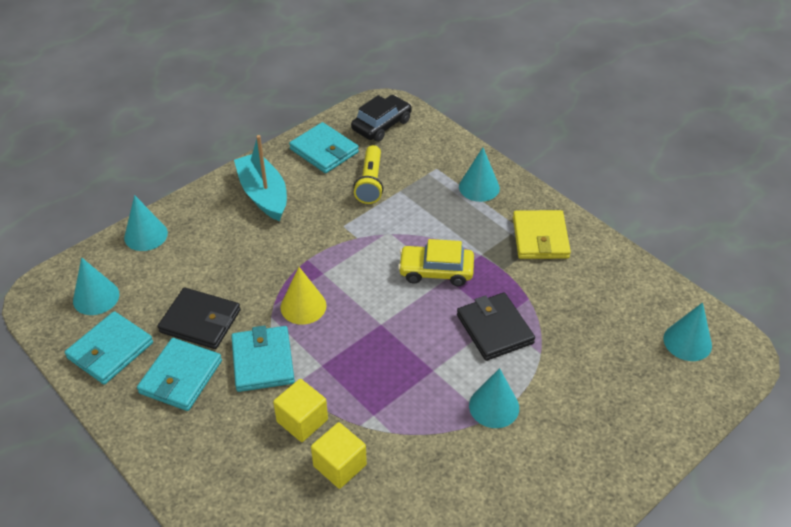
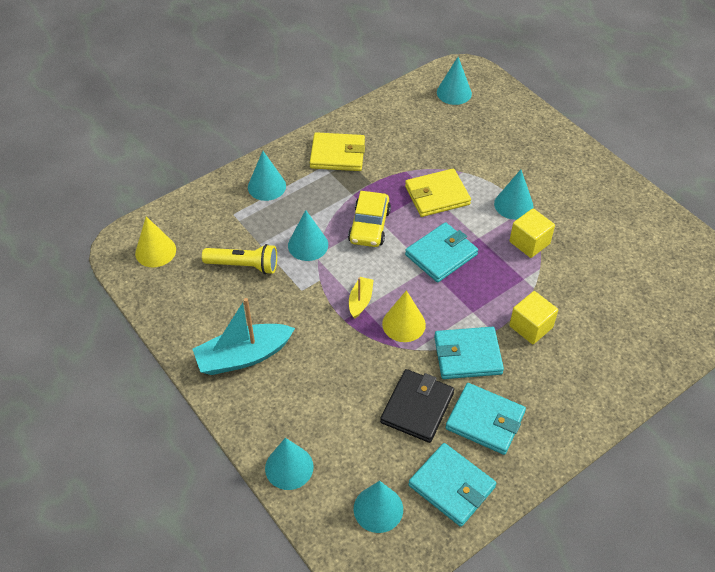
camera: 85 degrees left, 5 degrees up
turquoise wallet [289,122,359,173] -> turquoise wallet moved to [405,222,478,283]
yellow cube [311,422,367,489] -> yellow cube moved to [509,208,555,258]
black car [351,95,412,142] -> yellow cone [135,216,176,267]
black wallet [457,293,535,361] -> yellow wallet [405,168,471,217]
none -> turquoise cone [288,210,328,261]
none -> yellow boat [349,277,374,319]

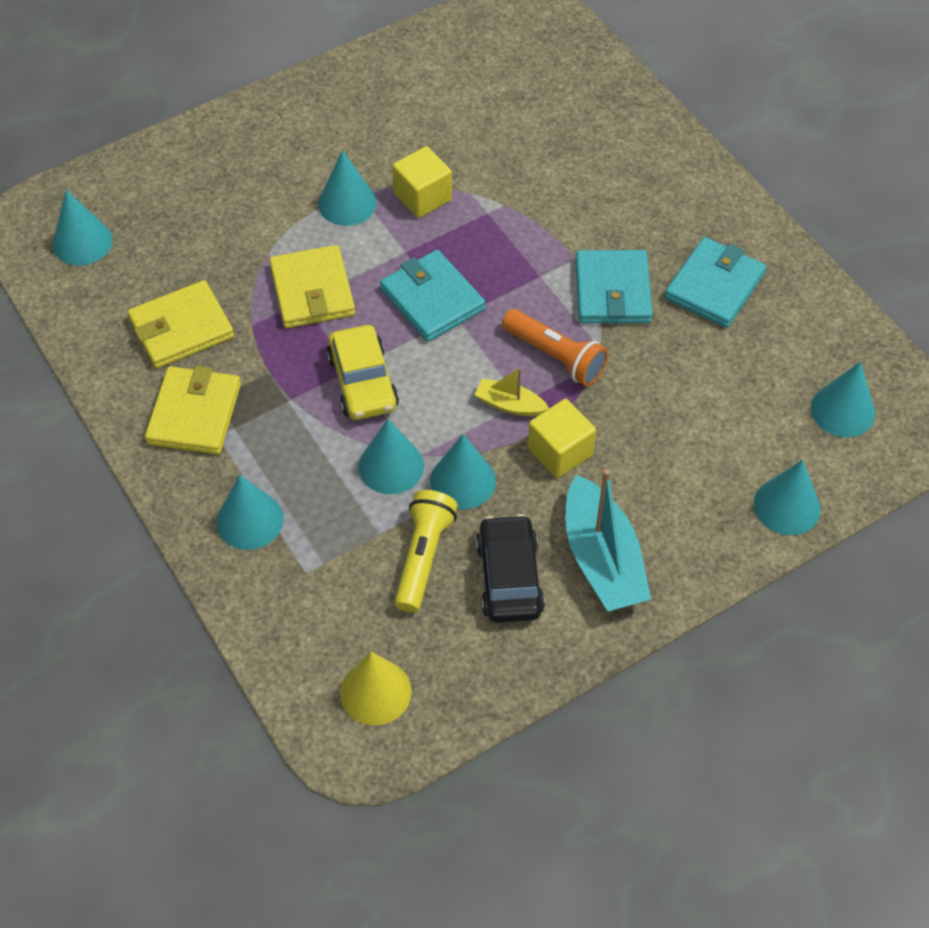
camera: 85 degrees left, 5 degrees up
yellow car [348,191,391,247] -> yellow car turned 60 degrees clockwise [327,325,399,420]
black wallet [380,369,454,443] -> none
yellow cone [382,290,426,342] -> orange flashlight [502,309,609,386]
turquoise wallet [408,443,497,527] -> none
yellow cube [509,291,558,344] -> yellow cube moved to [528,399,596,478]
none -> yellow wallet [127,280,234,369]
none -> turquoise cone [430,434,496,509]
none -> black car [476,514,545,623]

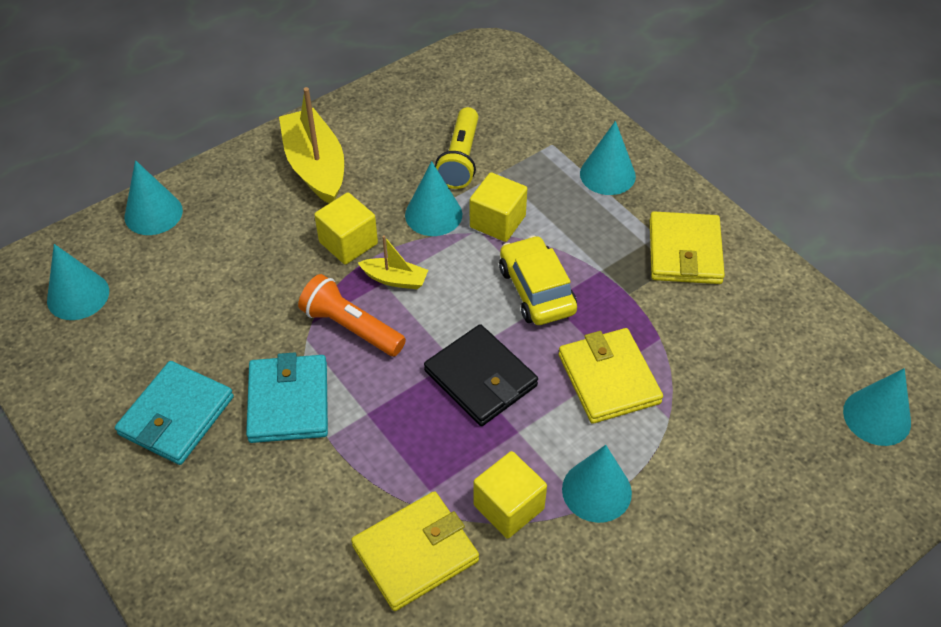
camera: 175 degrees right, 5 degrees down
yellow wallet [127,280,234,369] -> yellow wallet moved to [351,491,479,611]
yellow cone [340,652,411,726] -> none
turquoise cone [359,419,424,494] -> yellow cube [470,173,527,242]
turquoise wallet [380,250,486,342] -> black wallet [424,324,538,426]
black car [476,514,545,623] -> none
turquoise boat [566,469,651,611] -> yellow boat [279,87,344,203]

